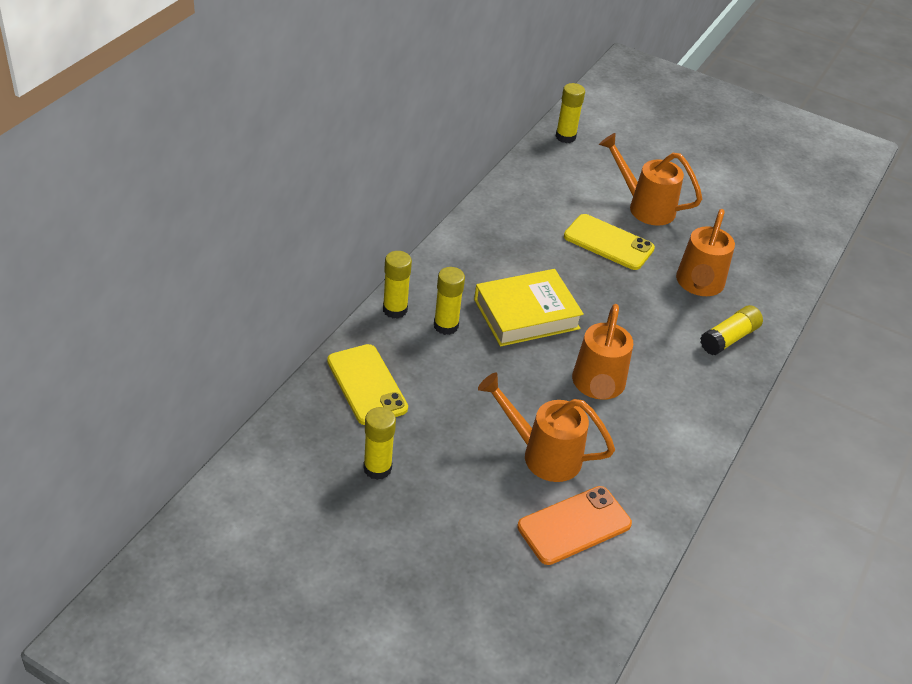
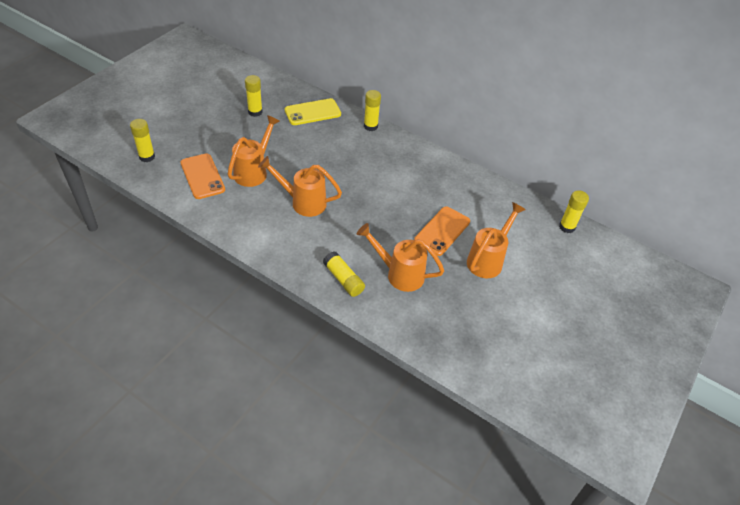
camera: 95 degrees right, 5 degrees up
yellow glue stick [434,267,465,335] -> yellow glue stick moved to [130,119,155,162]
yellow book [474,269,584,346] -> none
yellow phone [564,214,655,270] -> orange phone [414,206,470,256]

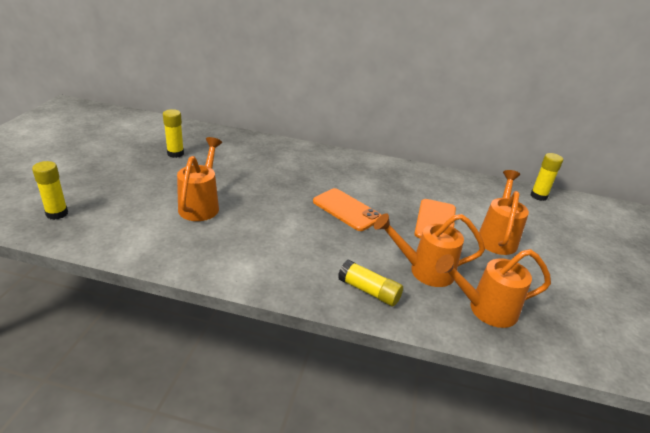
camera: 20 degrees left, 15 degrees down
orange phone [181,153,225,199] -> orange phone moved to [313,188,381,231]
orange watering can [258,156,342,217] -> orange watering can moved to [435,249,551,328]
yellow phone [285,98,341,125] -> none
yellow glue stick [364,90,381,131] -> none

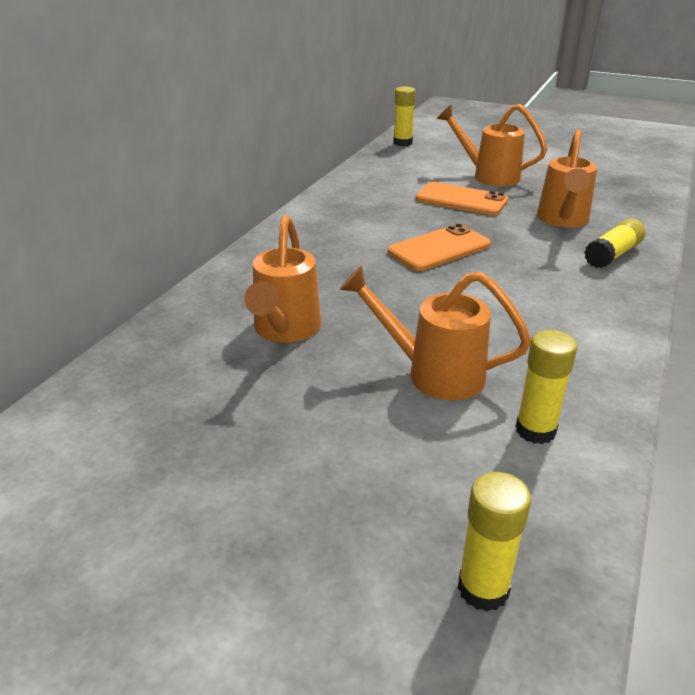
camera: 75 degrees left, 0 degrees up
yellow glue stick [163,109,184,158] -> yellow glue stick moved to [515,330,577,444]
orange watering can [435,249,551,328] -> orange watering can moved to [244,215,321,343]

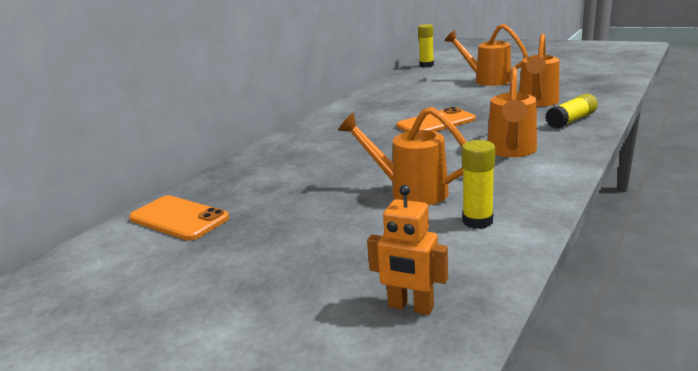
camera: 10 degrees right, 10 degrees down
orange watering can [244,215,321,343] -> orange watering can moved to [487,67,537,157]
orange phone [415,182,509,216] -> orange phone moved to [129,195,229,241]
yellow glue stick [458,472,531,612] -> orange robot [367,185,448,315]

